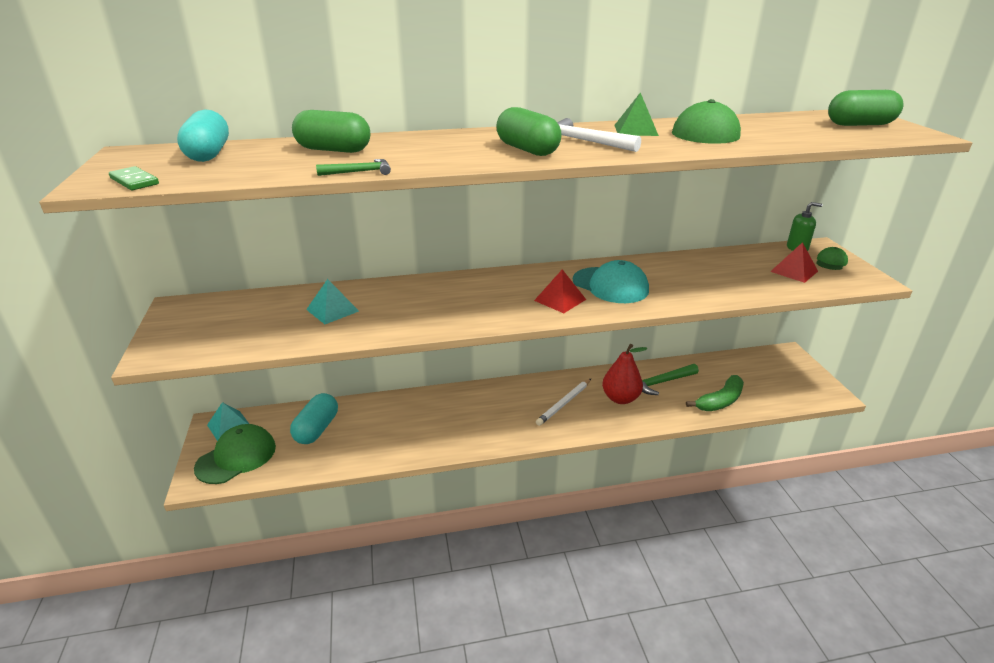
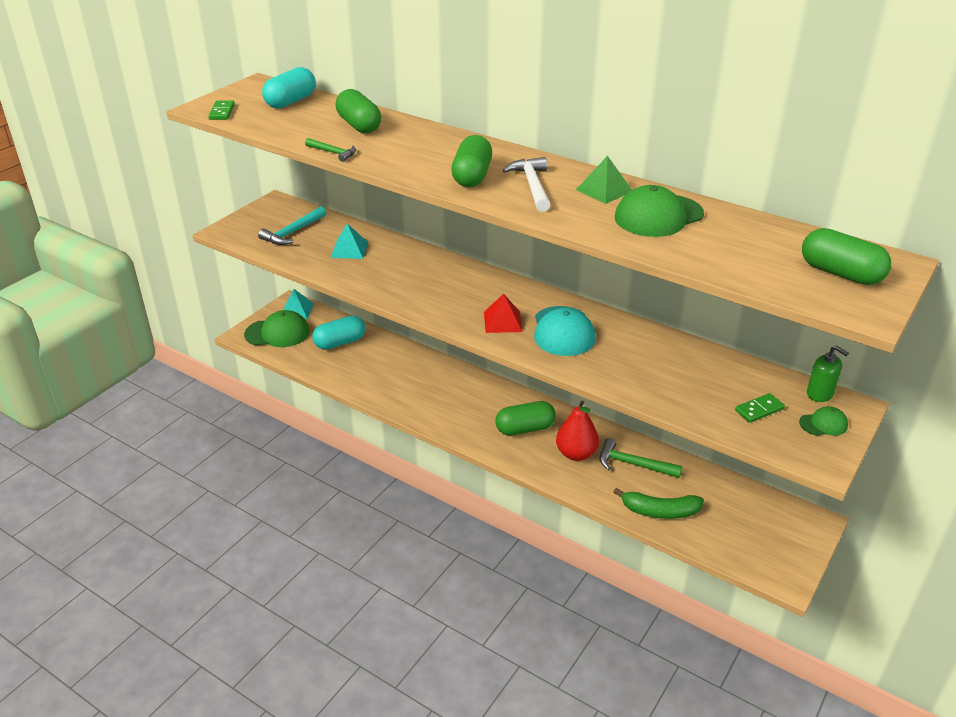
camera: 45 degrees right, 5 degrees up
white pencil [536,379,591,426] -> green capsule [495,401,556,436]
red pyramid [770,242,818,283] -> green domino [735,393,785,423]
none -> turquoise hammer [258,206,326,245]

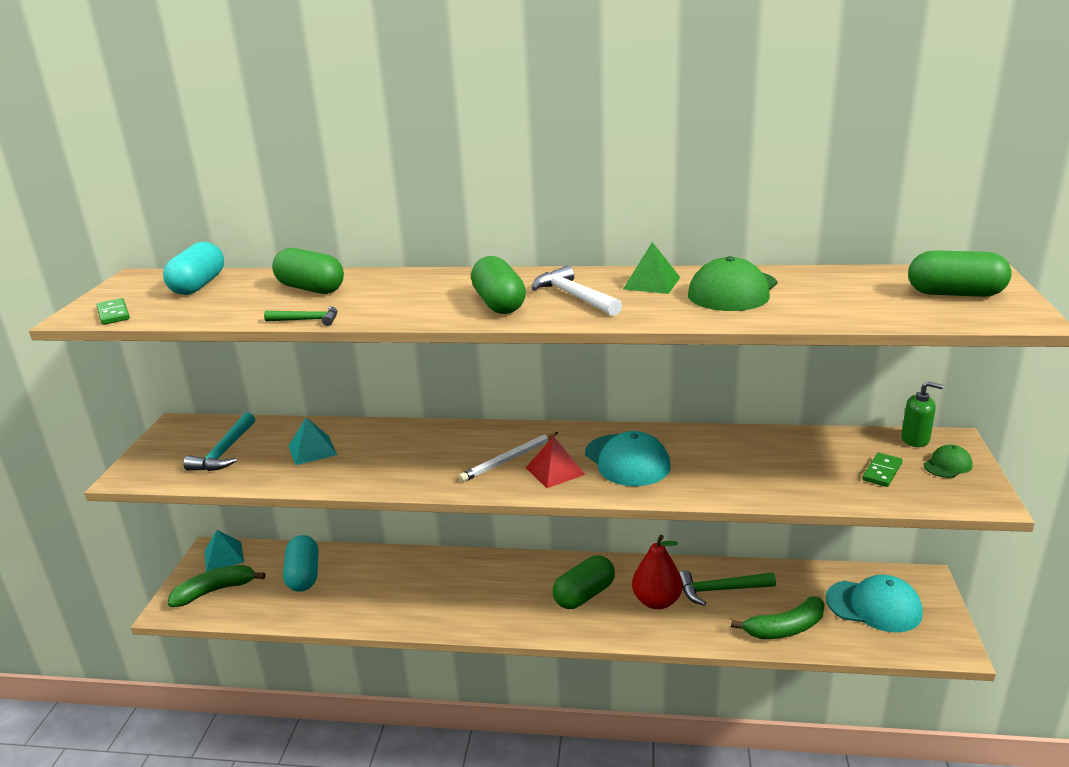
camera: 25 degrees left, 10 degrees down
green cap [244,310,310,347] -> green banana [168,565,266,607]
turquoise capsule [312,316,365,350] -> turquoise capsule turned 45 degrees counterclockwise [283,535,318,592]
none -> white pencil [459,432,558,482]
none -> turquoise cap [826,575,923,632]

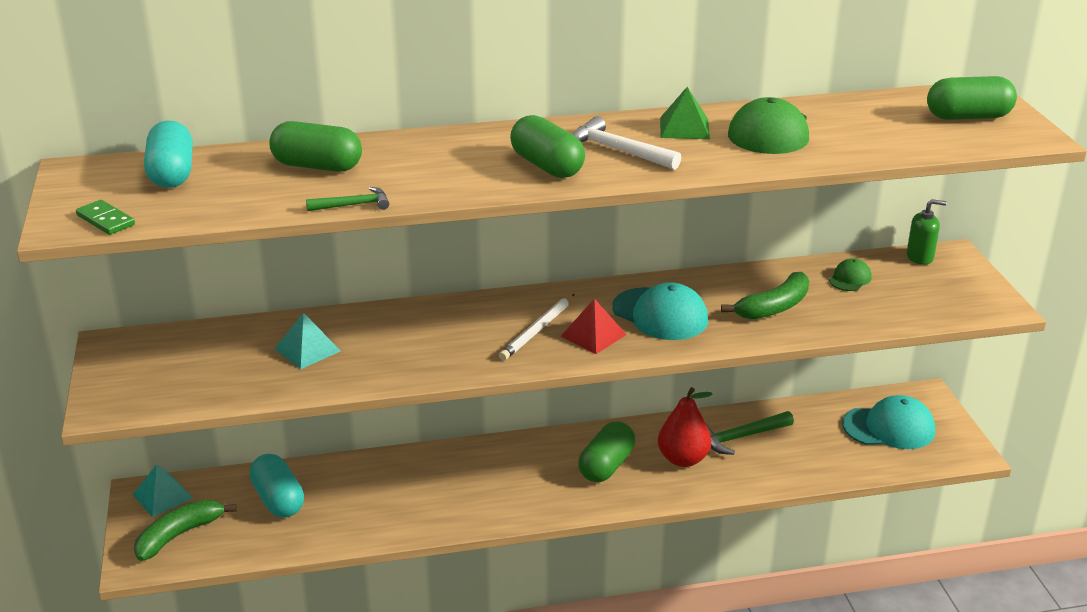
camera: 20 degrees left, 5 degrees up
turquoise hammer [183,413,255,471] -> none
green banana [731,596,825,639] -> green banana moved to [721,272,809,320]
green domino [862,453,902,487] -> none
green cap [924,445,973,478] -> green cap moved to [829,258,872,291]

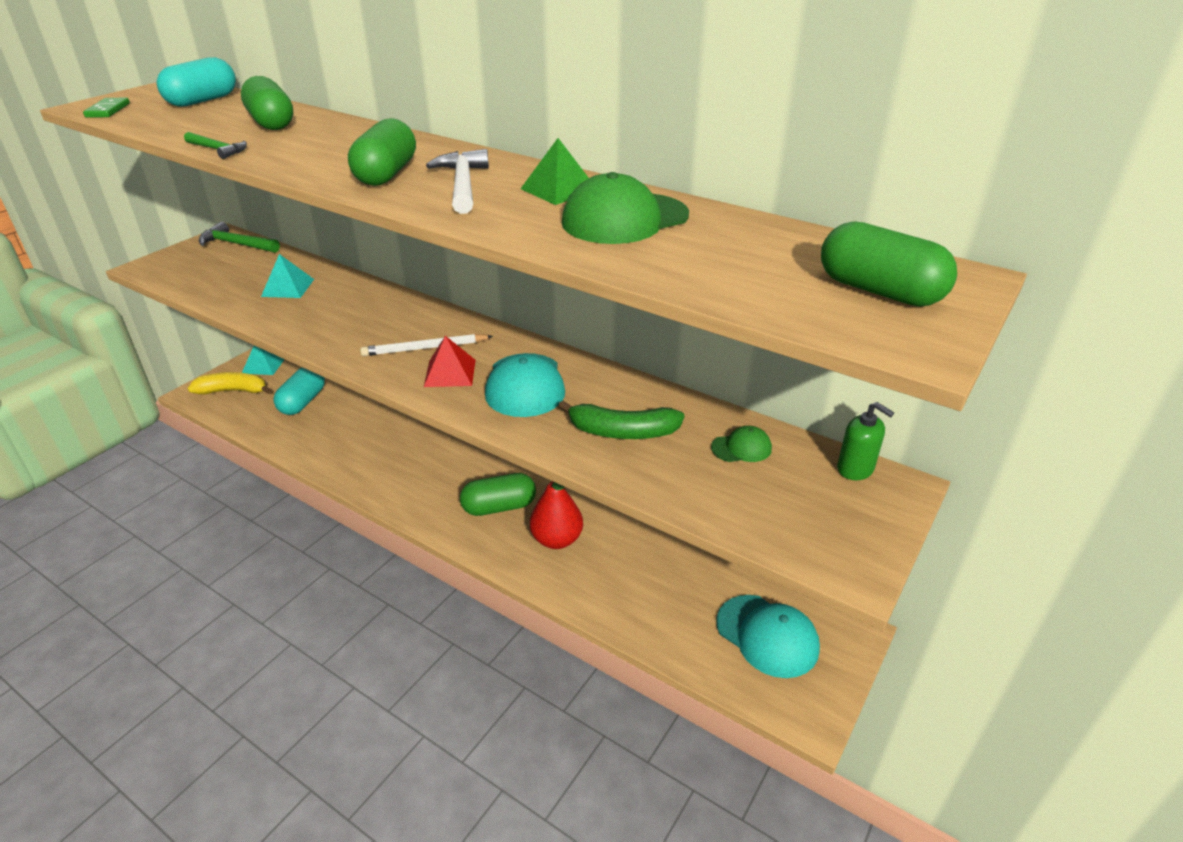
camera: 45 degrees right, 5 degrees up
green banana [134,500,237,561] -> yellow banana [187,372,272,394]
green hammer [706,411,794,455] -> green hammer moved to [199,222,280,253]

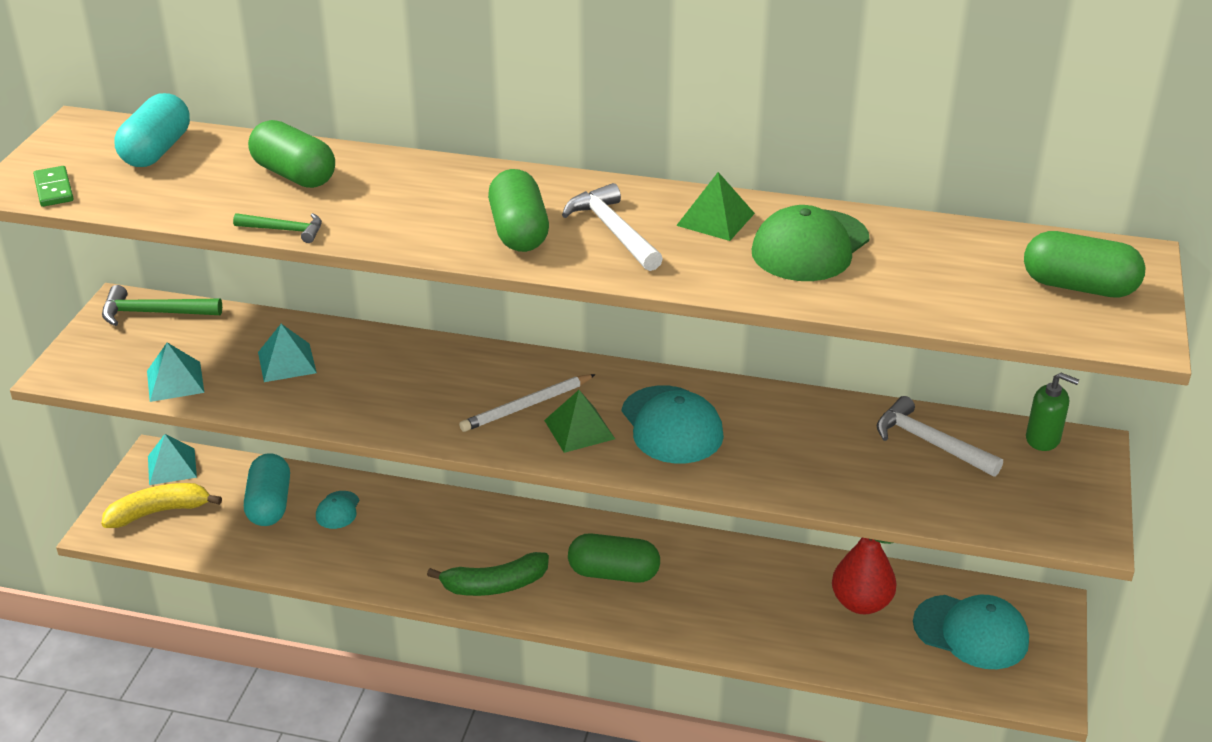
camera: 20 degrees left, 0 degrees up
red pyramid [424,336,475,387] -> green pyramid [544,390,615,453]
green capsule [460,473,536,516] -> green capsule turned 45 degrees clockwise [568,533,660,583]
red pear [530,482,583,549] -> red pear moved to [832,538,897,614]
green banana [558,401,684,439] -> green banana moved to [427,552,549,596]
green cap [711,426,772,462] -> white hammer [877,396,1003,477]
none -> turquoise pyramid [147,342,204,402]
none -> turquoise cap [316,491,359,529]

